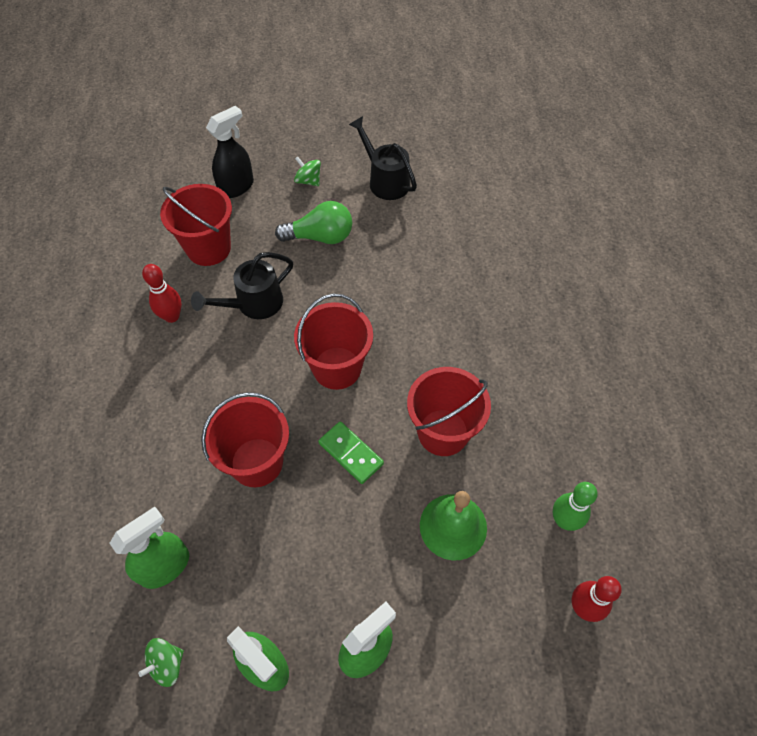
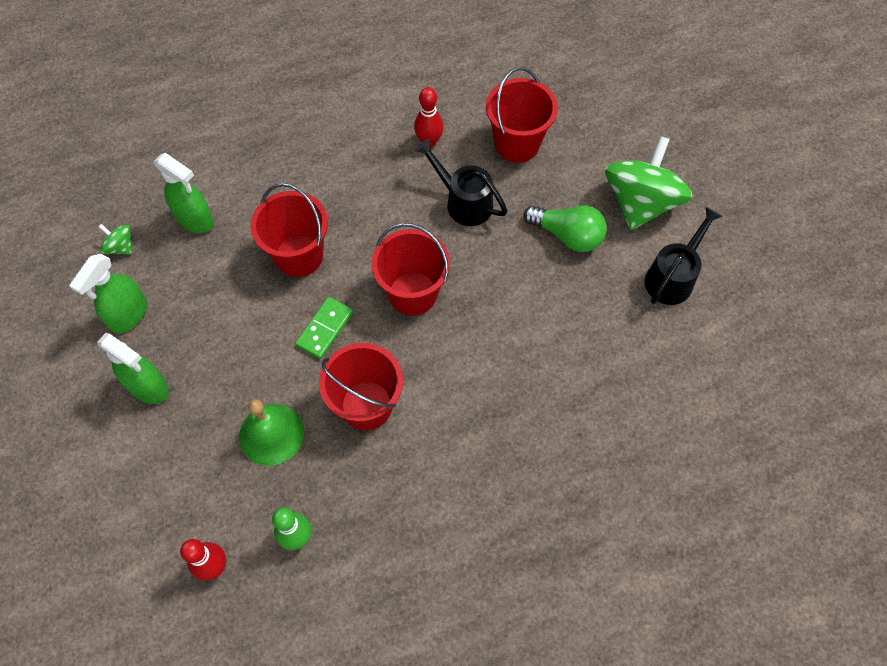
camera: 75 degrees right, 5 degrees up
black spray bottle [206,106,254,198] -> none
green light bulb [275,201,352,244] -> green light bulb turned 45 degrees counterclockwise [524,205,607,252]
green spinning top [294,156,321,186] -> green spinning top [605,136,693,230], size x2.35

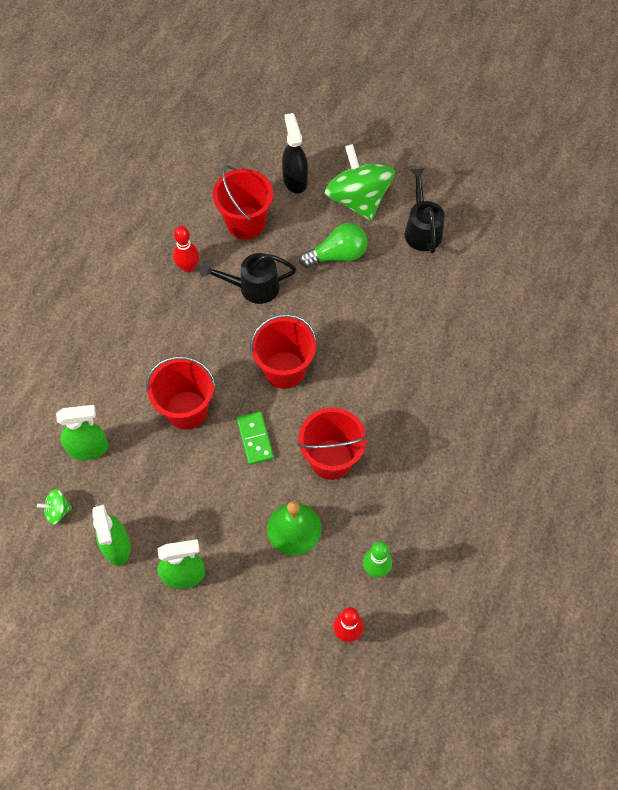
camera: 45 degrees left, 0 degrees up
none -> black spray bottle [282,113,308,194]

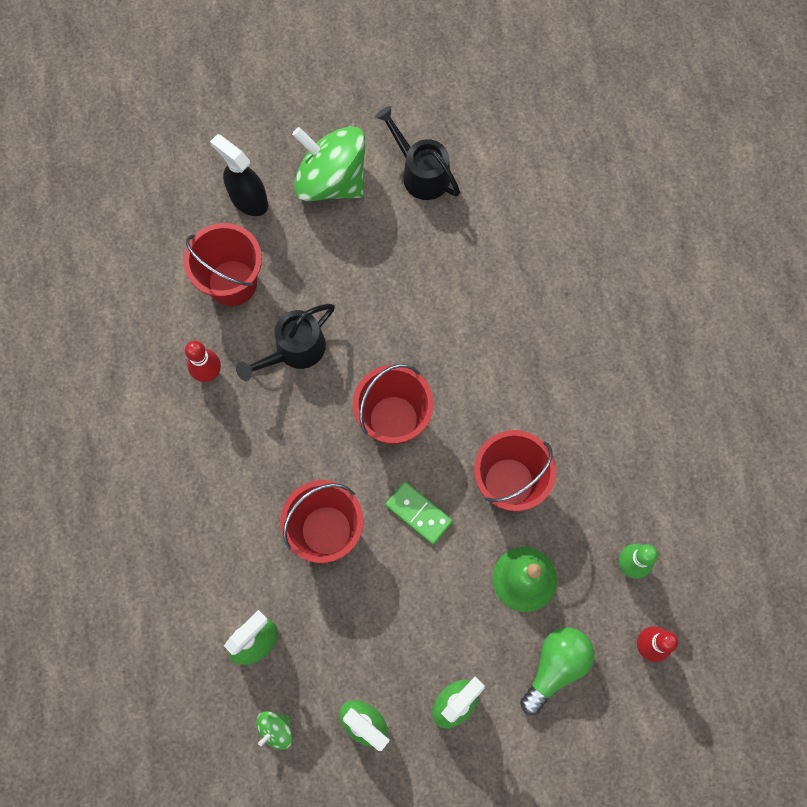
camera: 35 degrees left, 10 degrees up
green light bulb [299,223,367,268] -> green light bulb moved to [520,627,594,715]

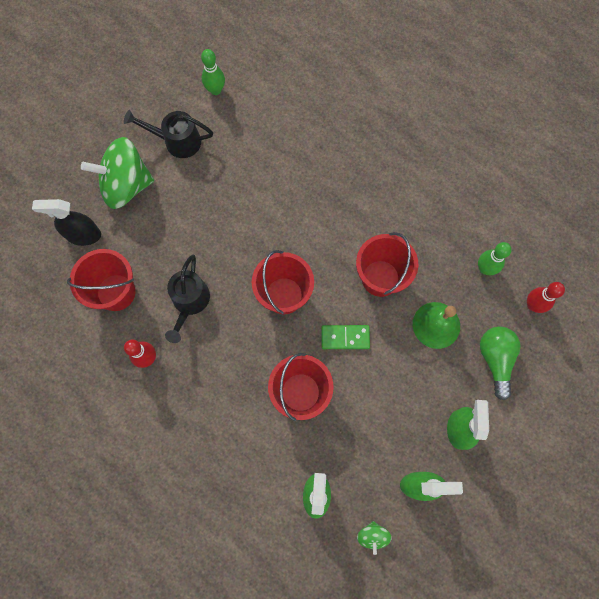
camera: 40 degrees left, 0 degrees up
none -> green bowling pin [201,49,225,95]

